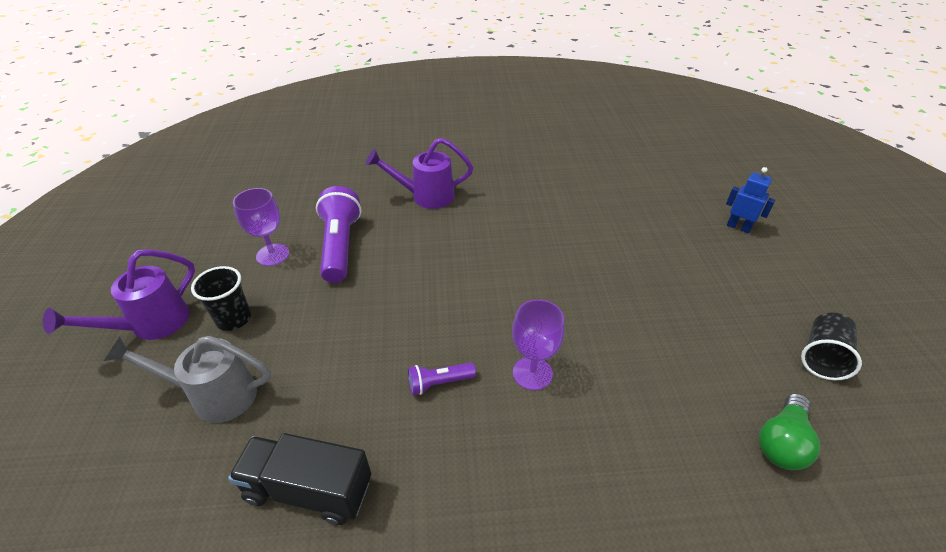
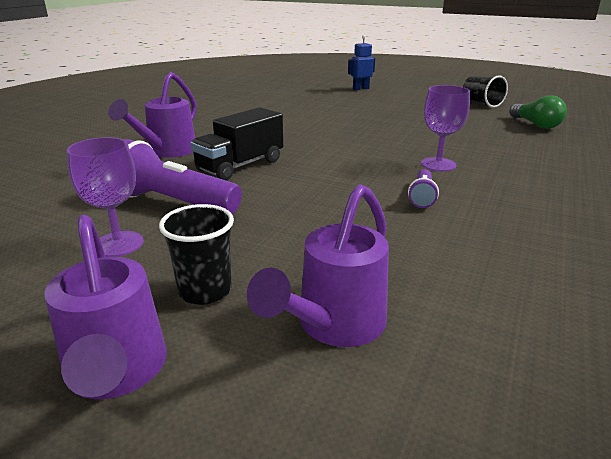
camera: 60 degrees left, 15 degrees down
grey watering can [104,336,271,423] -> purple watering can [247,184,389,347]
black truck [228,433,371,525] -> black truck moved to [190,107,283,180]

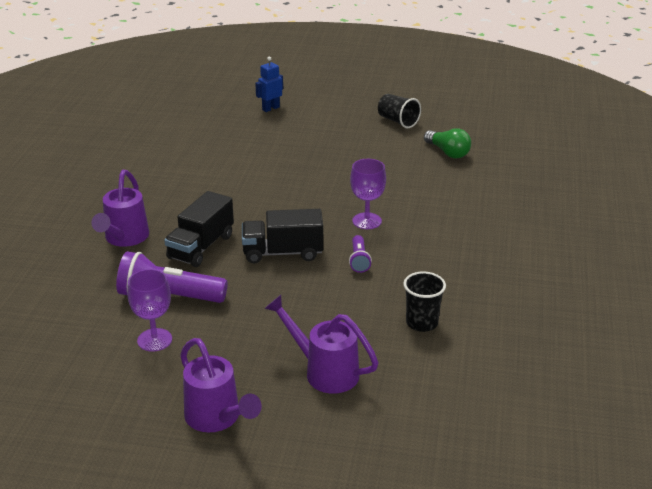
camera: 15 degrees left, 5 degrees up
black cup [159,204,234,305] -> black cup moved to [403,272,446,332]
purple watering can [247,184,389,347] -> purple watering can turned 105 degrees clockwise [264,295,378,394]
none -> black truck [242,209,323,264]

